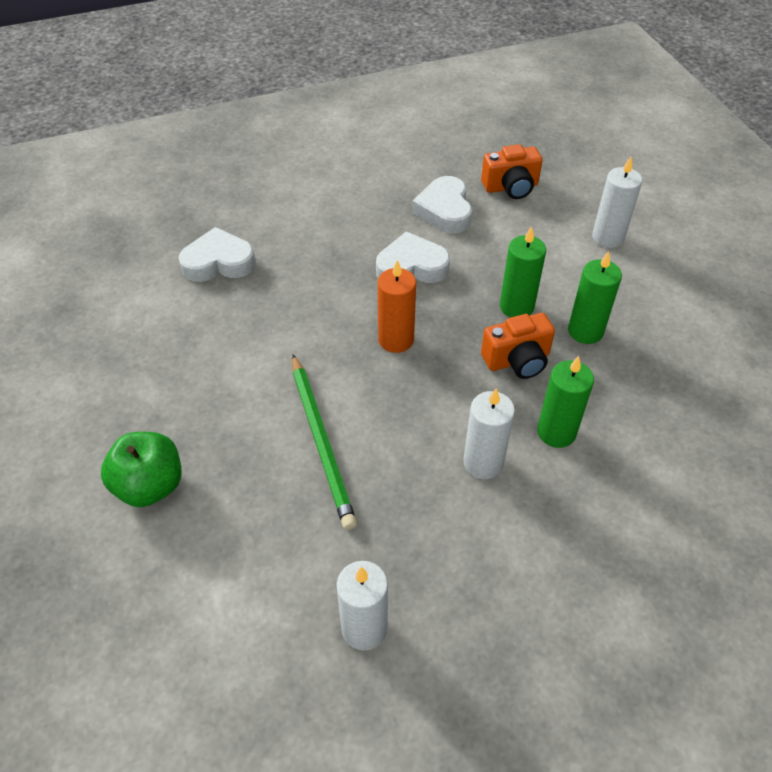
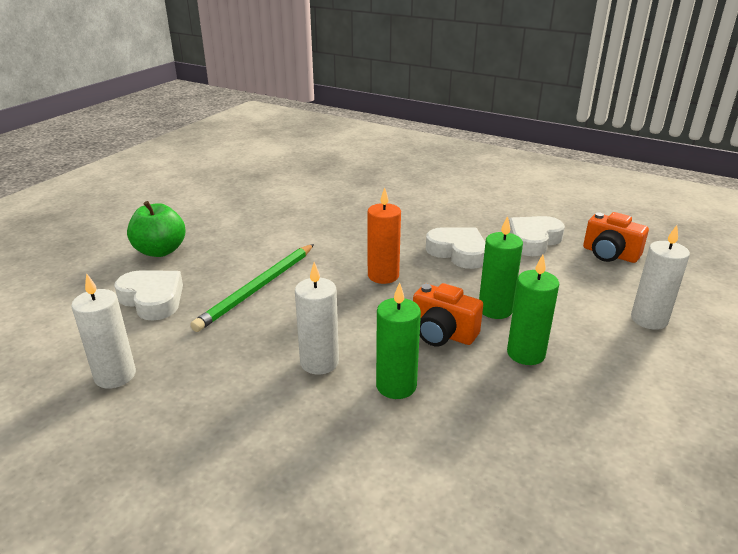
camera: 50 degrees right, 20 degrees down
white heart [179,227,256,282] -> white heart moved to [114,271,183,321]

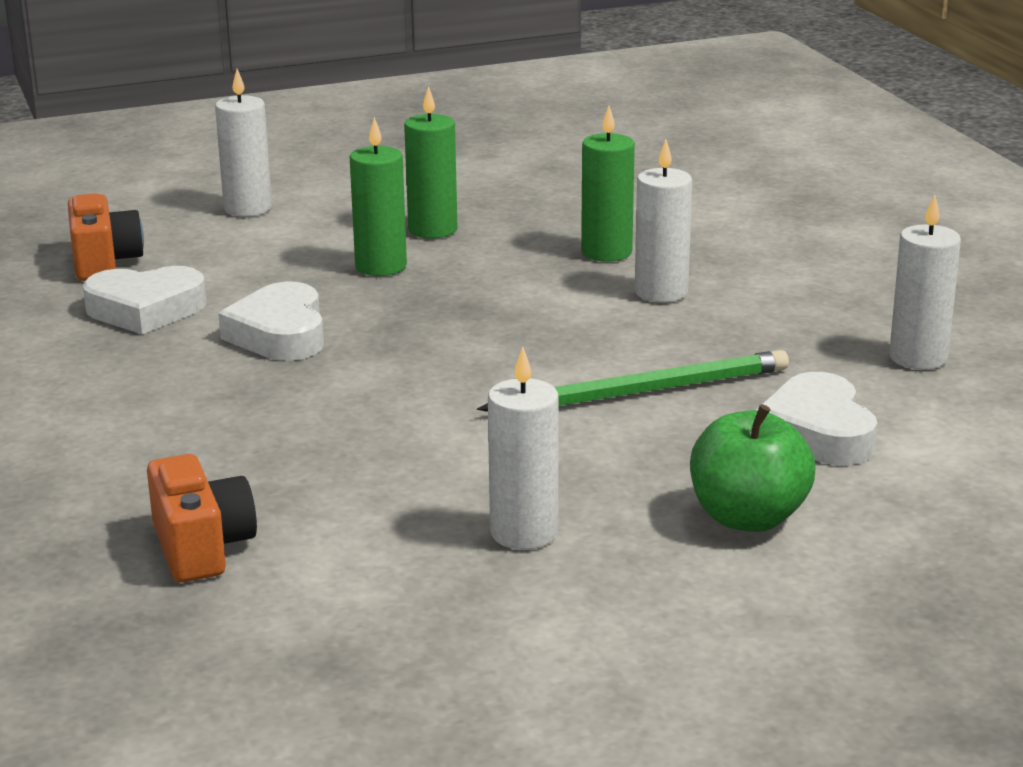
camera: 140 degrees left, 5 degrees down
orange candle [368,188,401,284] -> none
orange camera [413,283,483,346] -> orange camera moved to [147,454,257,582]
none -> white candle [488,347,559,550]

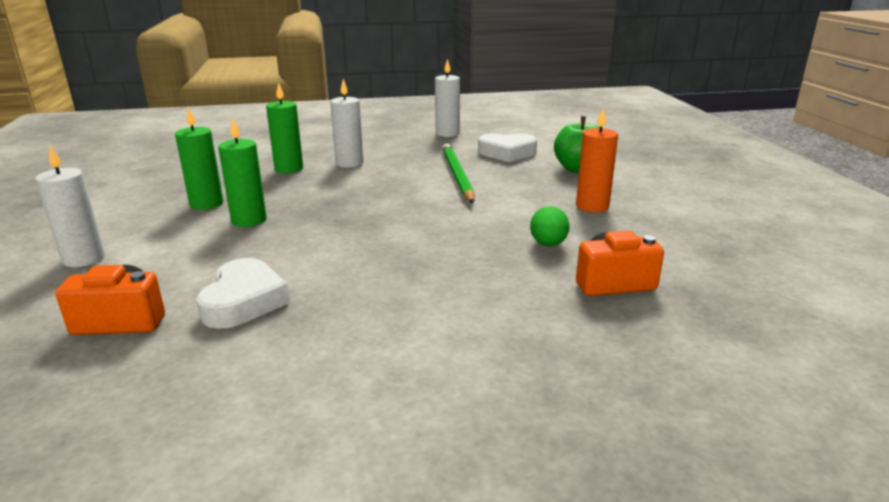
camera: 80 degrees left, 0 degrees up
white heart [218,282,324,361] -> none
white candle [488,347,559,550] -> orange candle [576,108,618,212]
none -> green egg [530,206,570,246]

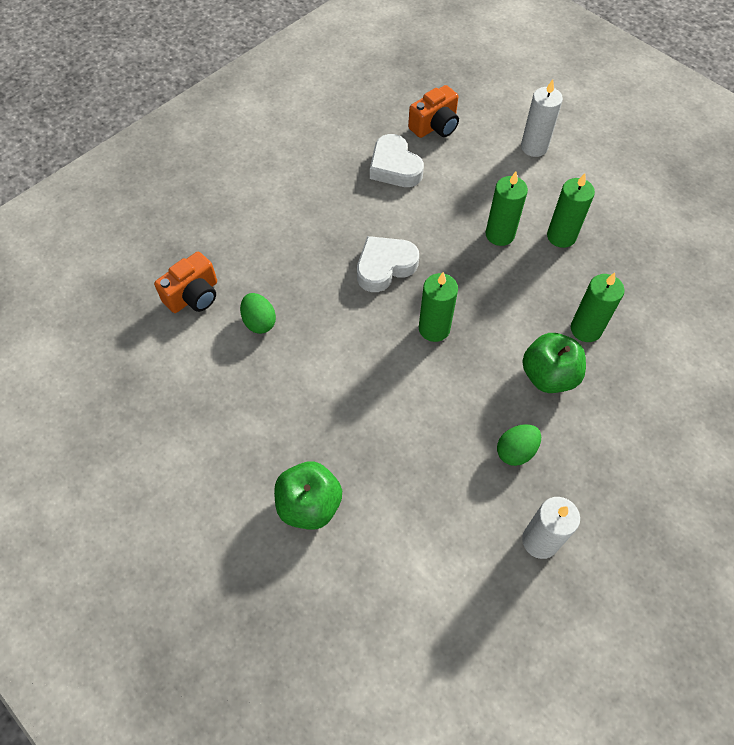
camera: 145 degrees right, 35 degrees up
white candle [330,79,363,168] -> green apple [522,333,586,393]
green pencil [442,144,475,203] -> none
white heart [478,133,537,162] -> white heart moved to [357,236,419,292]
orange candle [576,108,618,212] -> none
none -> green candle [419,272,458,342]
none -> green egg [497,424,541,466]

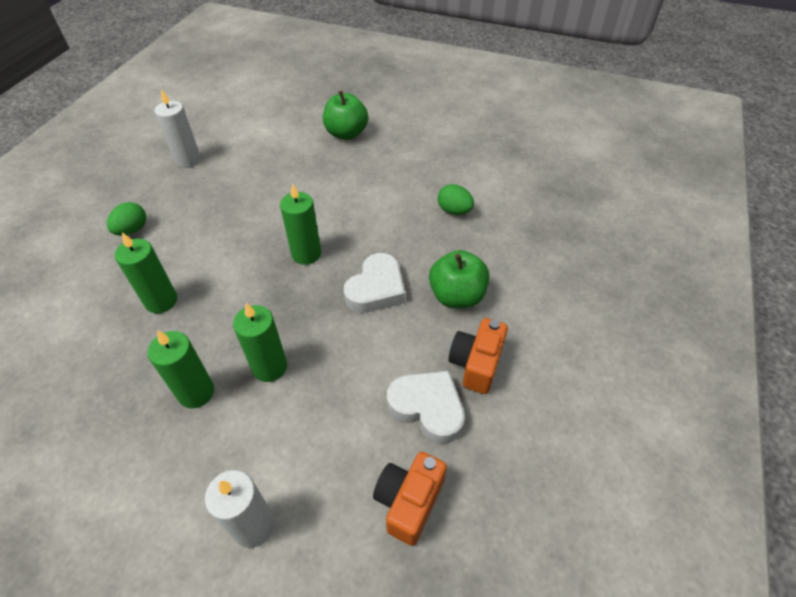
camera: 155 degrees right, 10 degrees down
orange camera [154,252,217,313] -> orange camera moved to [448,318,508,394]
green egg [497,424,541,466] -> green egg moved to [107,202,146,236]
green apple [522,333,586,393] -> green apple moved to [429,250,490,308]

